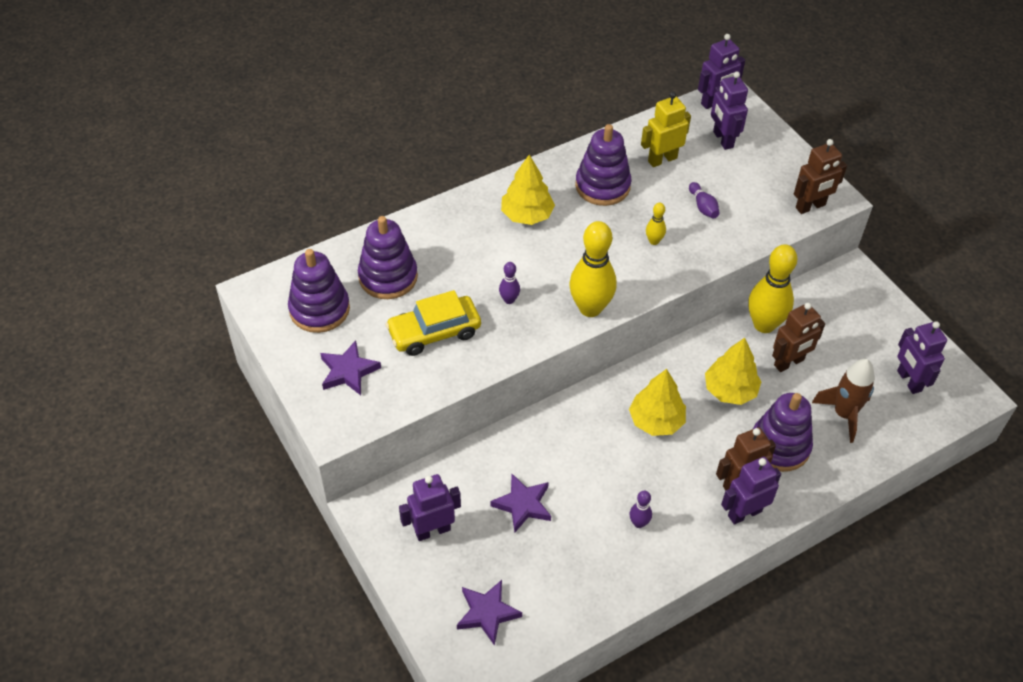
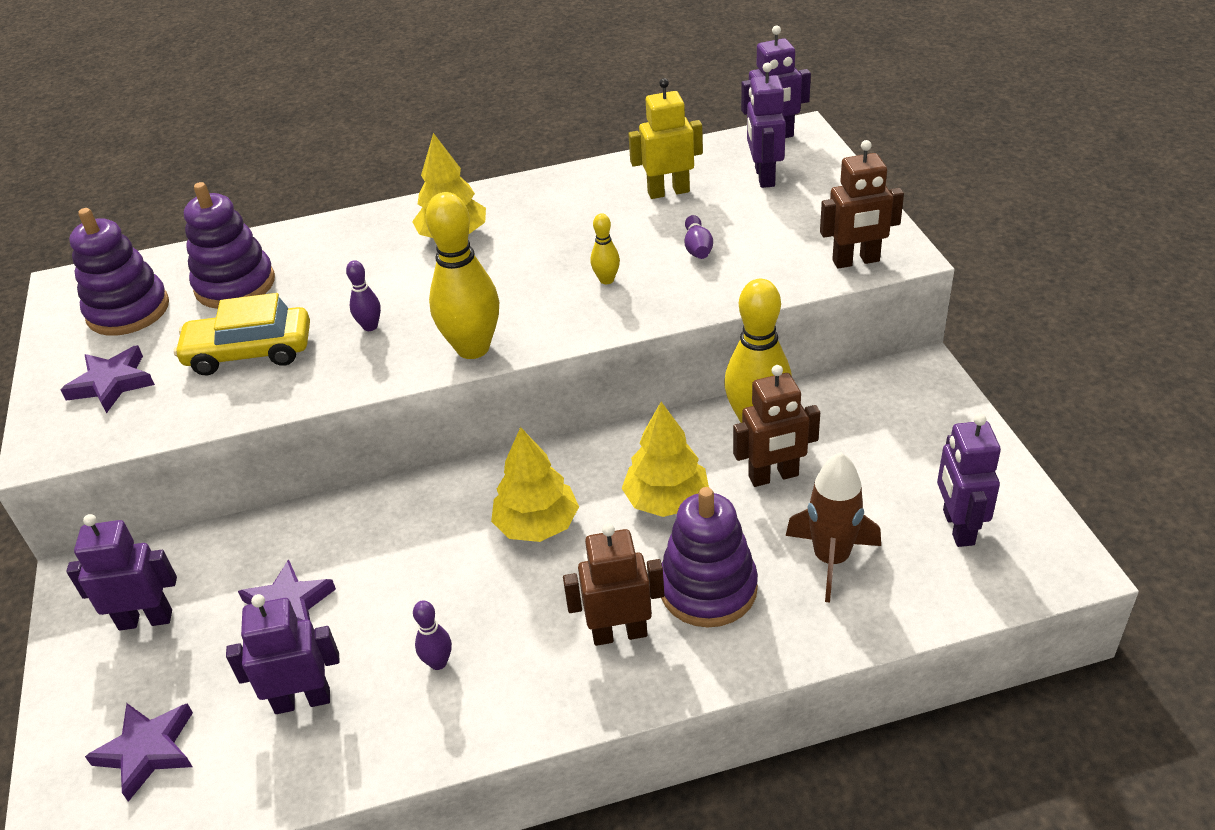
camera: 20 degrees right, 10 degrees down
purple stacking toy [575,124,632,206] -> none
purple robot [721,457,781,525] -> purple robot moved to [226,594,340,714]

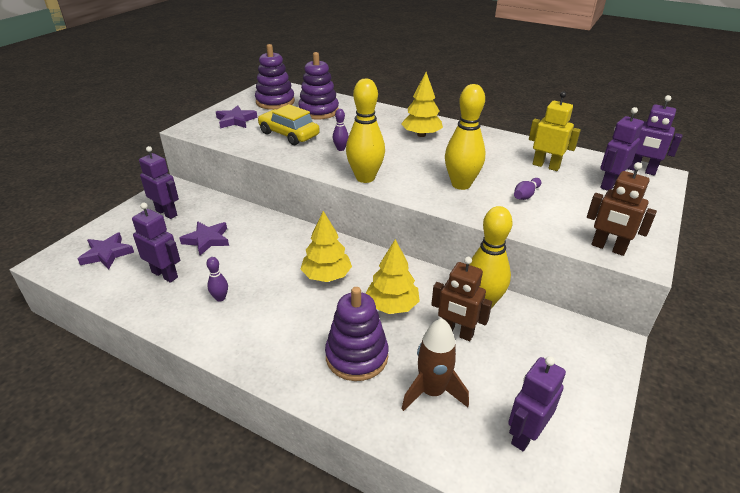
camera: 40 degrees right, 5 degrees down
brown robot [563,524,664,646] -> none
yellow bowling pin [590,213,620,284] -> yellow bowling pin [445,84,485,190], size x2.18

